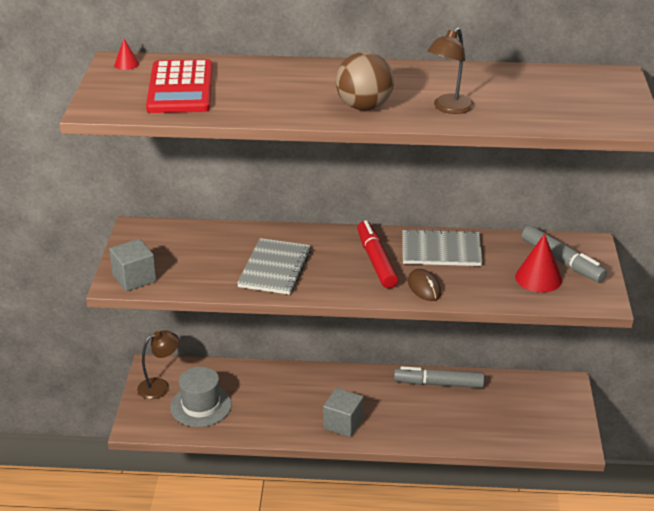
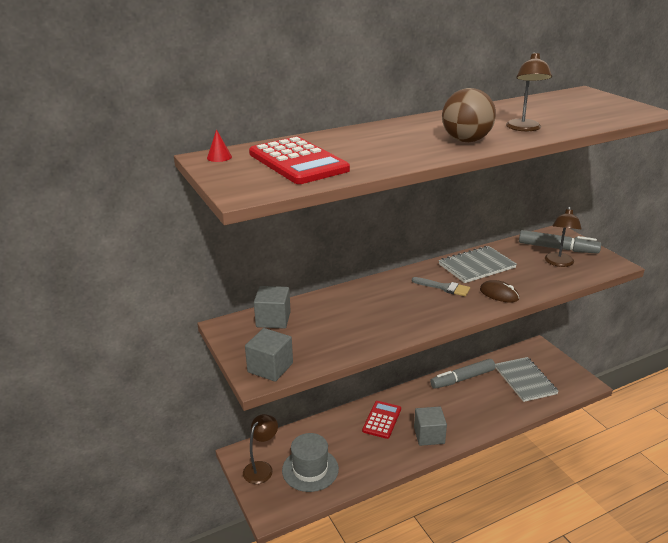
camera: 30 degrees left, 5 degrees down
grey notebook [237,238,311,295] -> grey notebook moved to [495,357,559,402]
red marker [357,220,399,288] -> grey brush [412,277,470,296]
red cone [515,234,562,292] -> brown lamp [545,207,582,267]
none -> grey cube [254,286,291,329]
none -> red calculator [362,401,401,439]

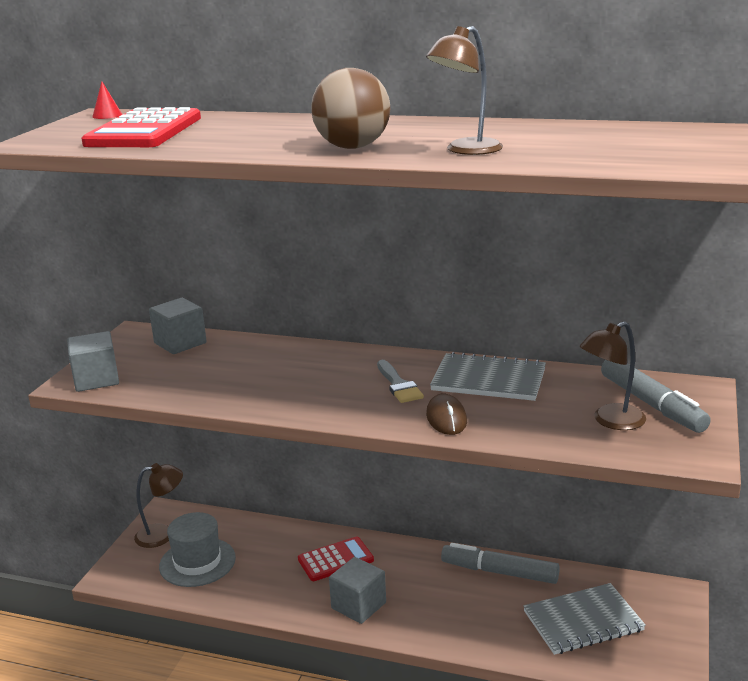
camera: 45 degrees right, 5 degrees down
grey notebook [495,357,559,402] -> grey notebook turned 45 degrees clockwise [523,583,646,655]

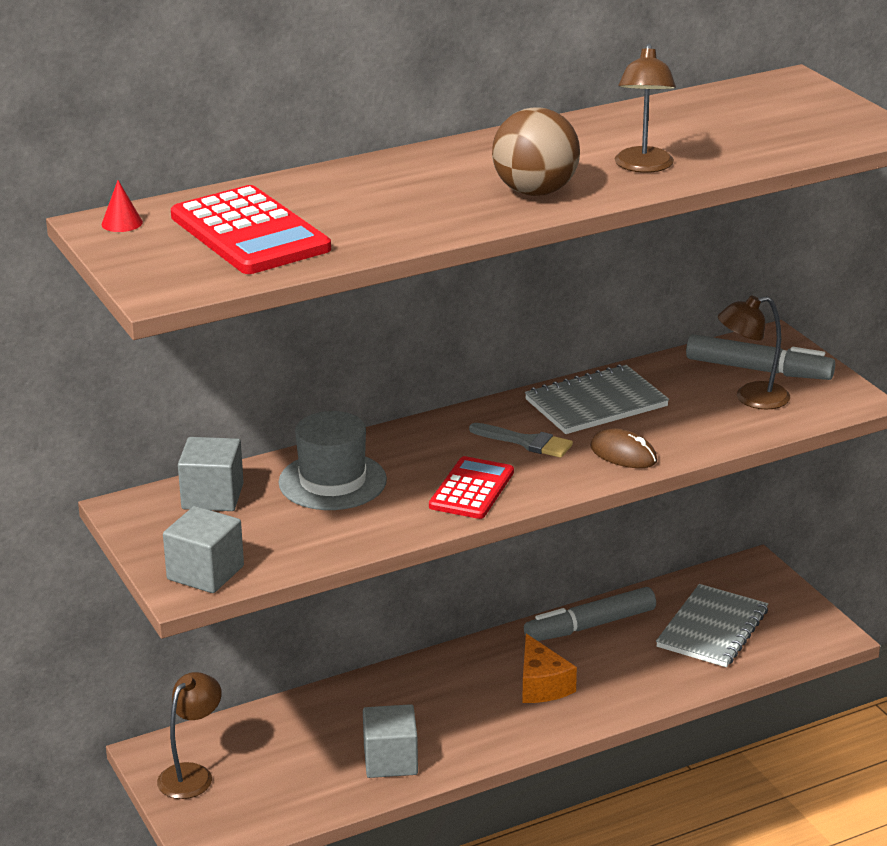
camera: 45 degrees left, 5 degrees up
grey hat [159,512,236,587] -> grey hat moved to [278,411,387,510]
red calculator [298,537,374,581] -> red calculator moved to [429,456,514,519]
grey cube [329,557,386,624] -> grey cube moved to [363,704,418,778]
brown lamp [580,321,646,430] -> brown lamp turned 60 degrees clockwise [718,295,790,409]
none -> orange cheese [522,634,577,703]

